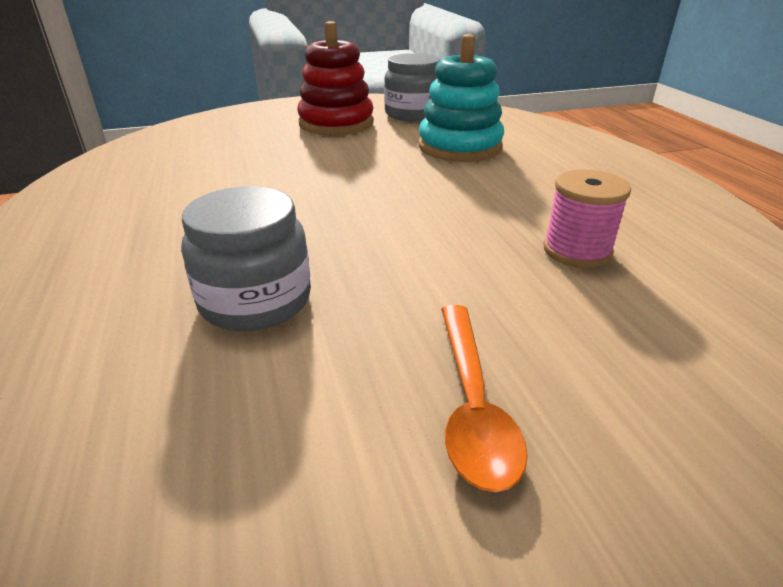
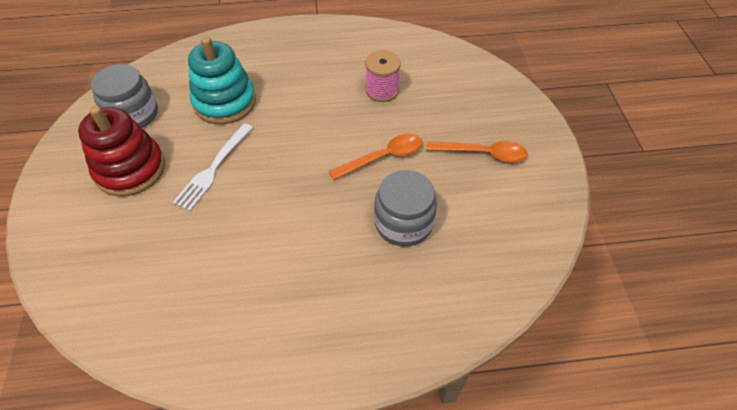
camera: 80 degrees left, 20 degrees up
none -> white fork [172,123,253,211]
none -> orange spoon [329,134,422,180]

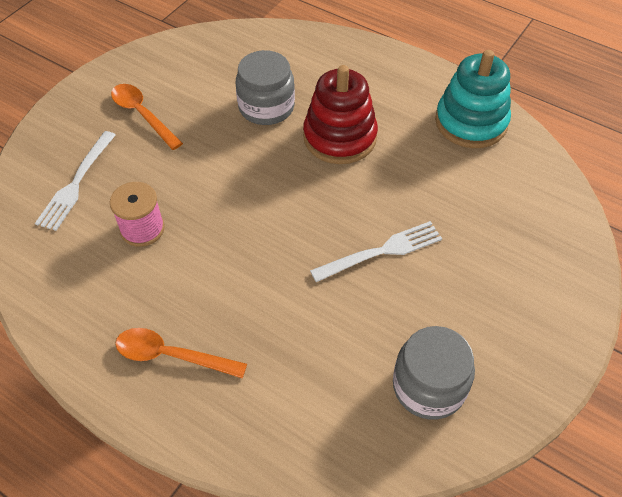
camera: 140 degrees left, 0 degrees up
red stacking toy [78,106,165,196] -> red stacking toy moved to [303,65,378,164]
turquoise stacking toy [188,37,256,124] -> turquoise stacking toy moved to [435,50,511,148]
orange spoon [329,134,422,180] -> orange spoon moved to [115,328,247,379]
none -> white fork [35,131,115,231]

